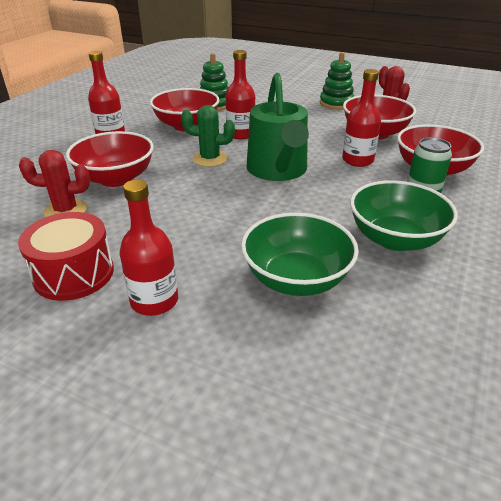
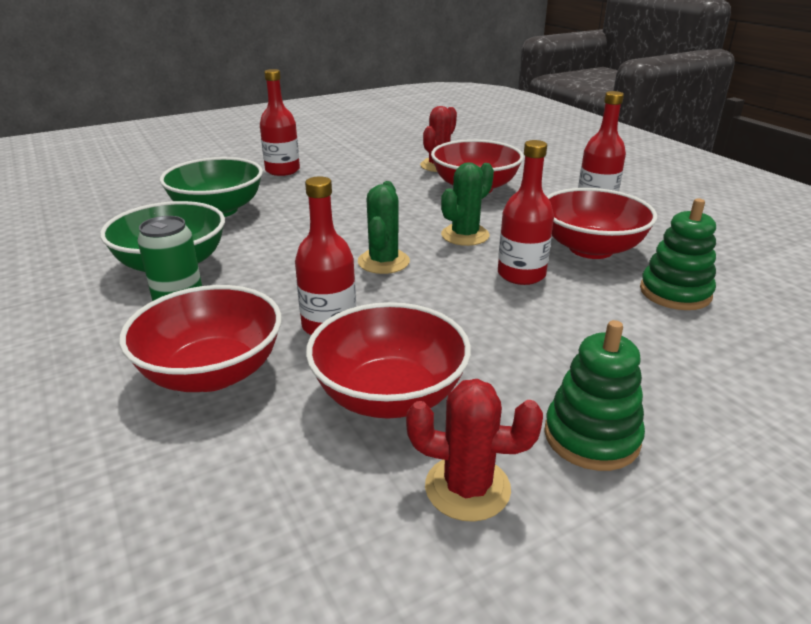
camera: 125 degrees right, 5 degrees down
red drum [18,212,114,301] -> none
green watering can [247,73,309,181] -> green cactus [358,181,410,274]

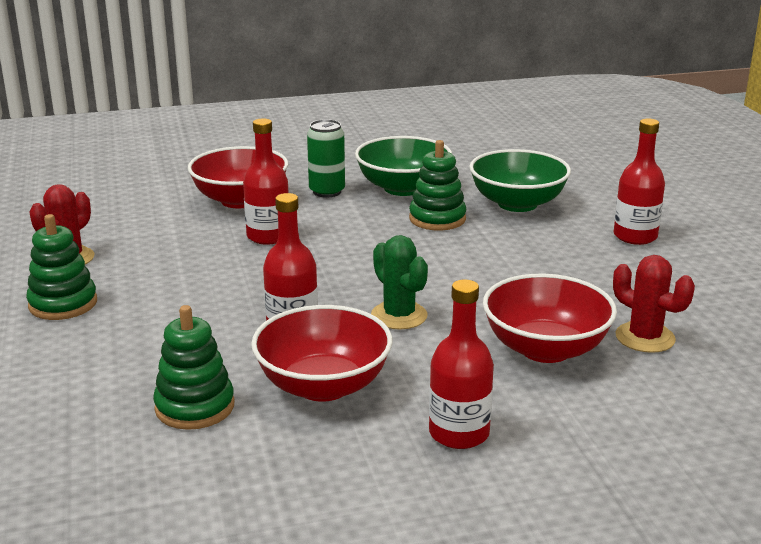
camera: 105 degrees right, 5 degrees down
red bowl [306,302,471,418] -> none
green cactus [358,181,410,274] -> none
none -> green stacking toy [409,140,466,230]

